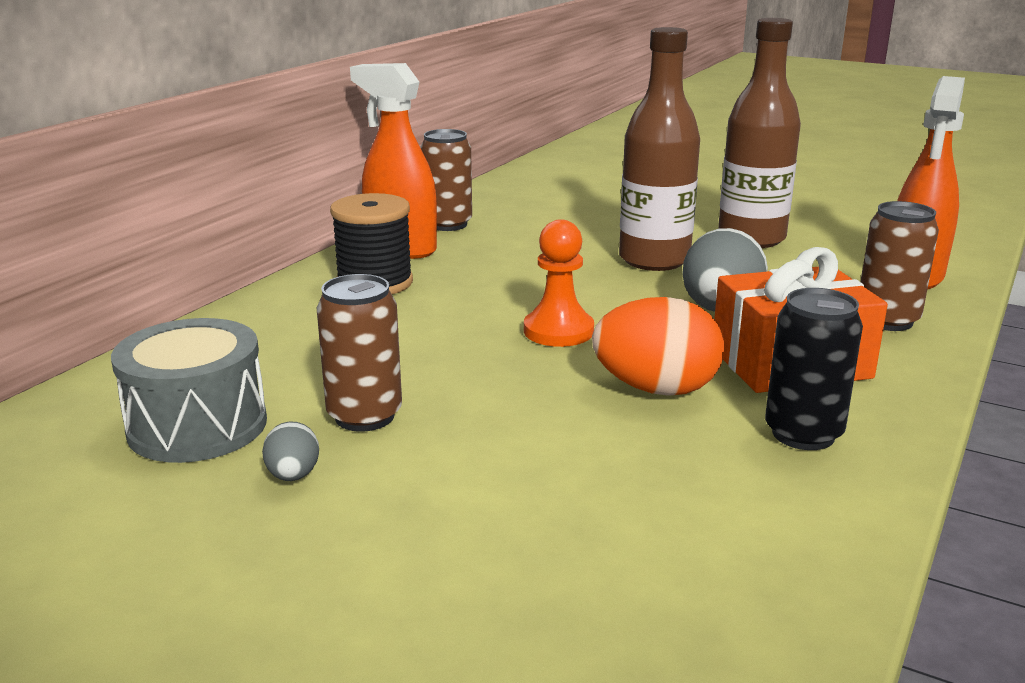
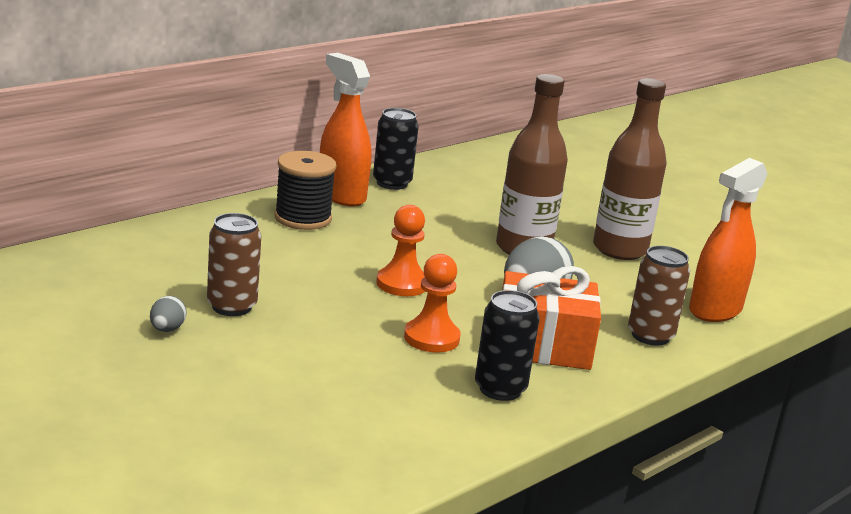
camera: 15 degrees right, 0 degrees up
grey drum [111,318,267,463] -> none
brown can [420,129,472,231] -> black can [373,108,419,190]
orange egg [592,297,724,396] -> orange pawn [404,254,461,352]

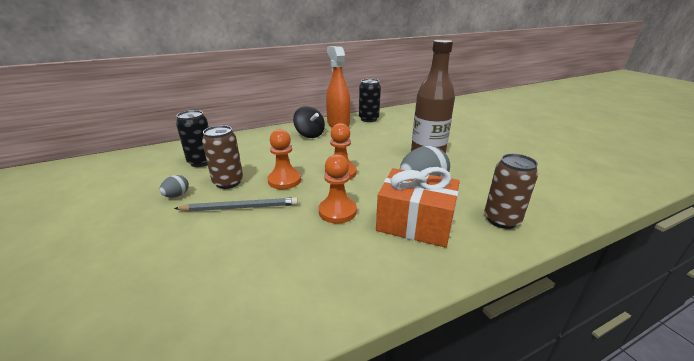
camera: 20 degrees right, 5 degrees up
black spool [274,151,336,230] -> black spinning top [293,106,325,138]
black can [475,290,540,401] -> black can moved to [176,110,209,167]
brown bottle [593,78,667,260] -> none
orange spray bottle [689,158,768,322] -> none
none -> grey pencil [174,197,298,211]
none -> orange pawn [267,129,301,189]

